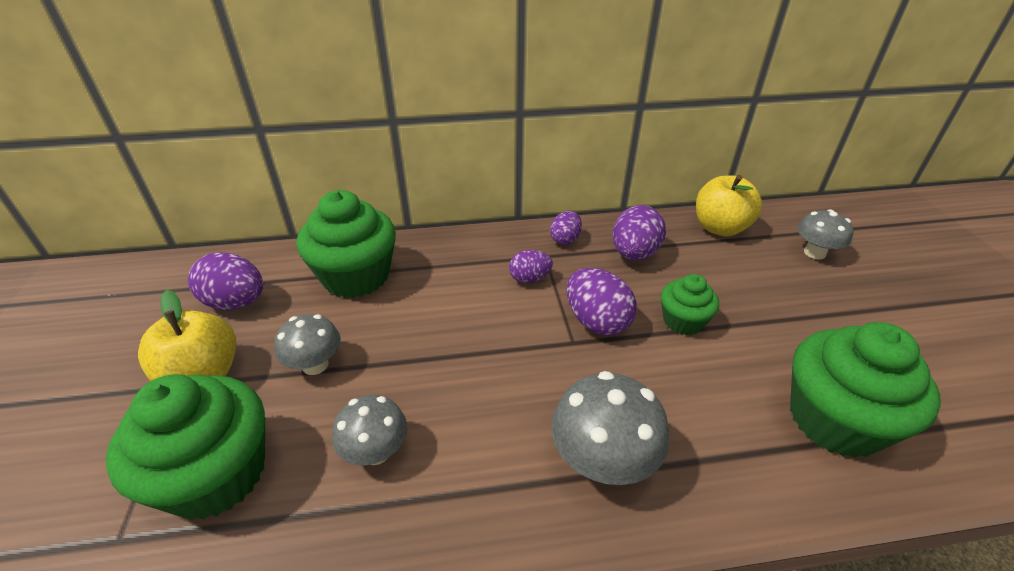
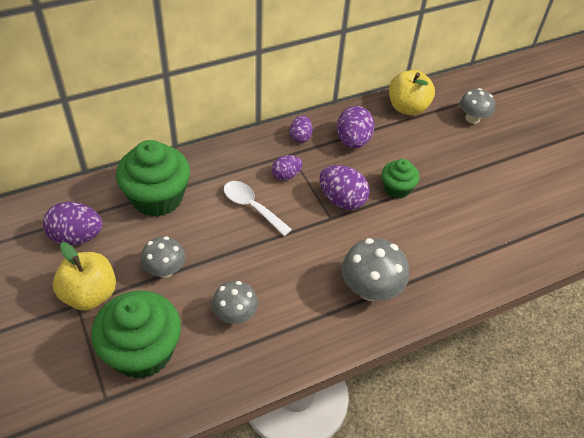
camera: 20 degrees left, 10 degrees up
green cupcake [790,322,940,458] -> none
none -> white spoon [224,181,292,236]

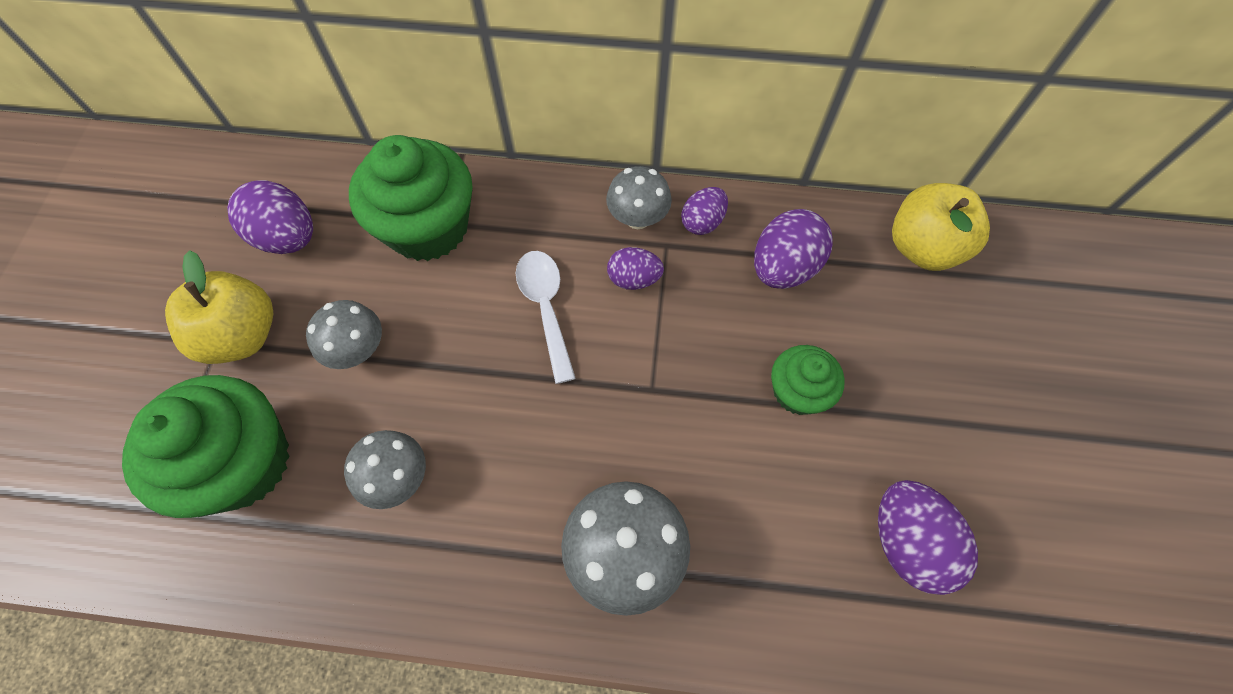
camera: 35 degrees right, 15 degrees up
purple egg [319,165,370,210] -> purple egg moved to [878,480,978,595]
grey mushroom [460,88,495,124] -> grey mushroom moved to [606,166,672,229]

